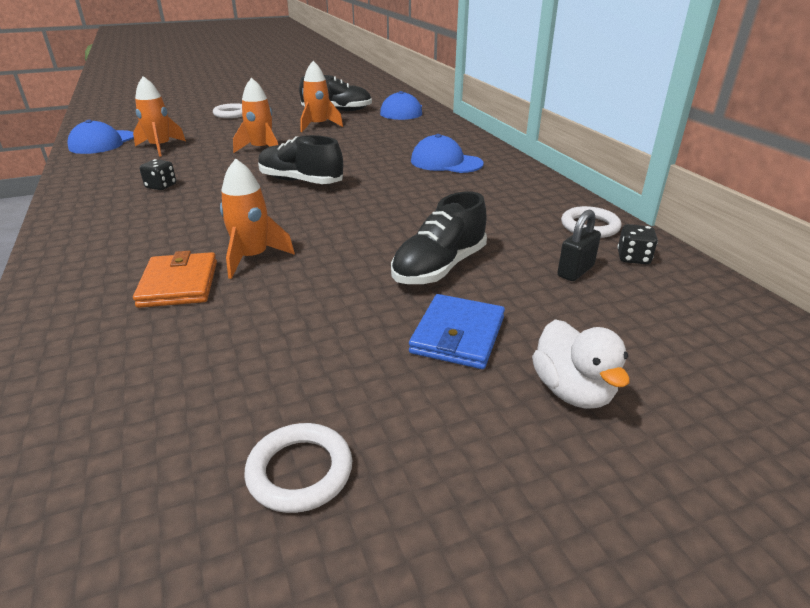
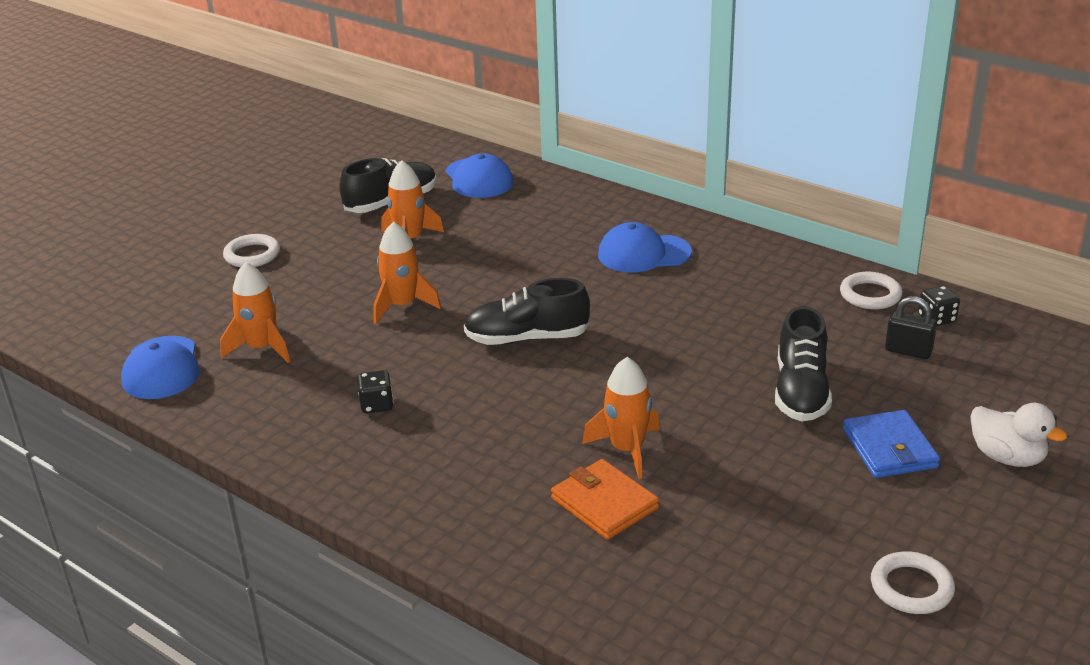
camera: 30 degrees left, 0 degrees up
black padlock [557,209,601,281] -> black padlock turned 75 degrees counterclockwise [885,296,937,359]

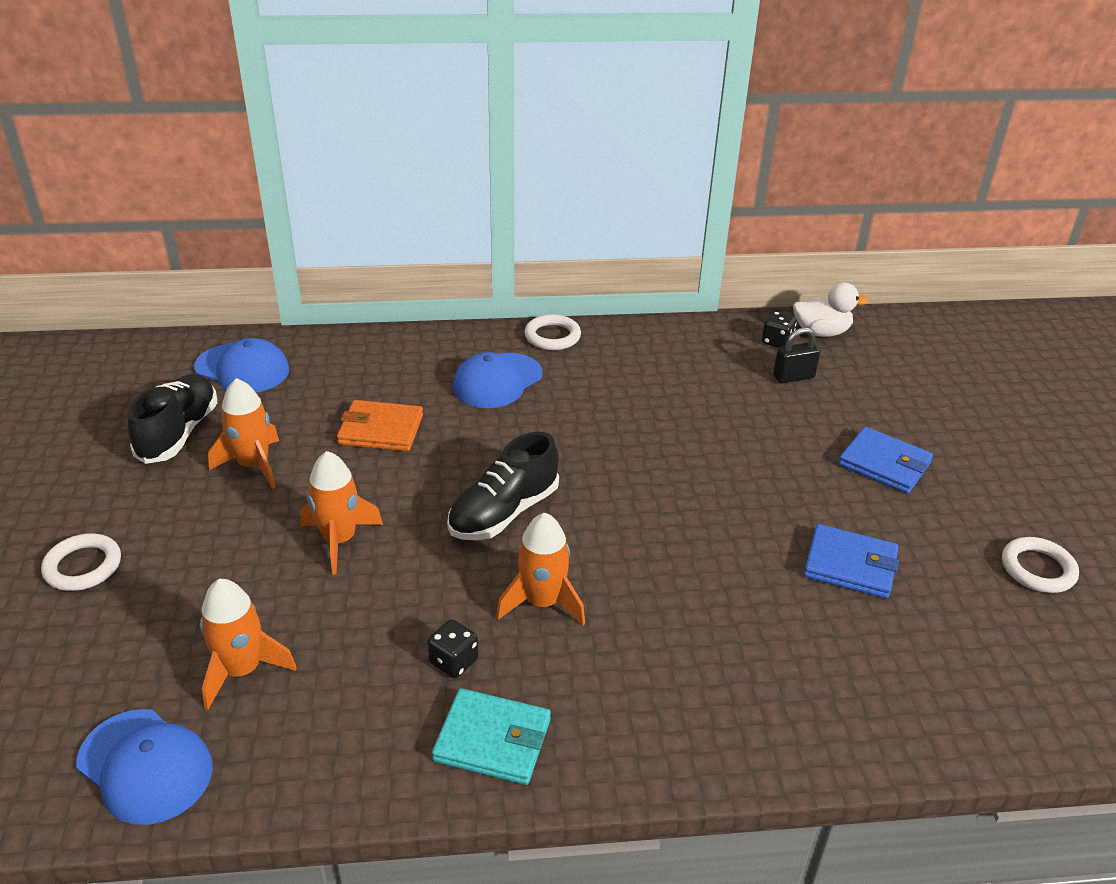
camera: 45 degrees left, 5 degrees up
orange wallet [551,459,659,540] -> orange wallet moved to [337,400,423,451]
orange rocket [582,357,660,479] -> orange rocket moved to [496,513,585,625]
black shoe [775,306,832,421] -> none
white ring [840,272,902,310] -> white ring moved to [525,314,581,350]
white duck [970,403,1068,467] -> white duck moved to [793,282,869,337]
none -> turquoise wallet [432,688,551,785]
none -> blue wallet [804,524,899,599]

